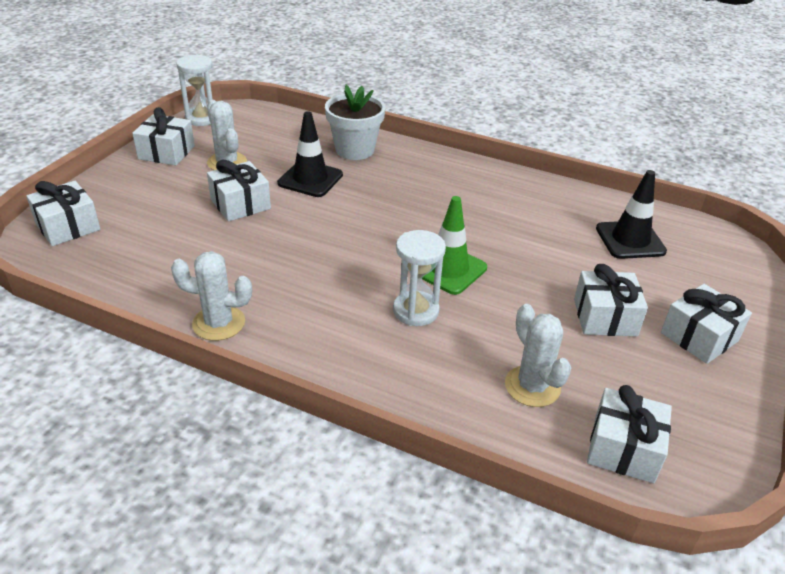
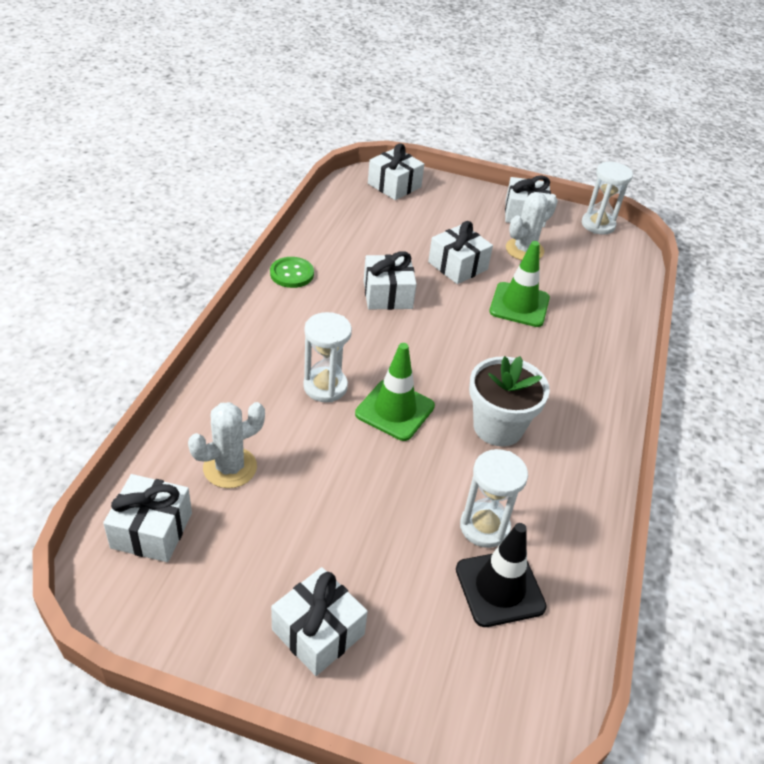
camera: 80 degrees right, 5 degrees up
white cactus [171,251,252,341] -> green button [270,257,314,288]
black traffic cone [277,111,343,197] -> green traffic cone [489,241,550,327]
white flower pot [325,85,385,160] -> white flower pot moved to [469,356,550,446]
white gift [574,264,648,336] -> white gift moved to [364,251,416,310]
none -> white hourglass [460,449,528,548]

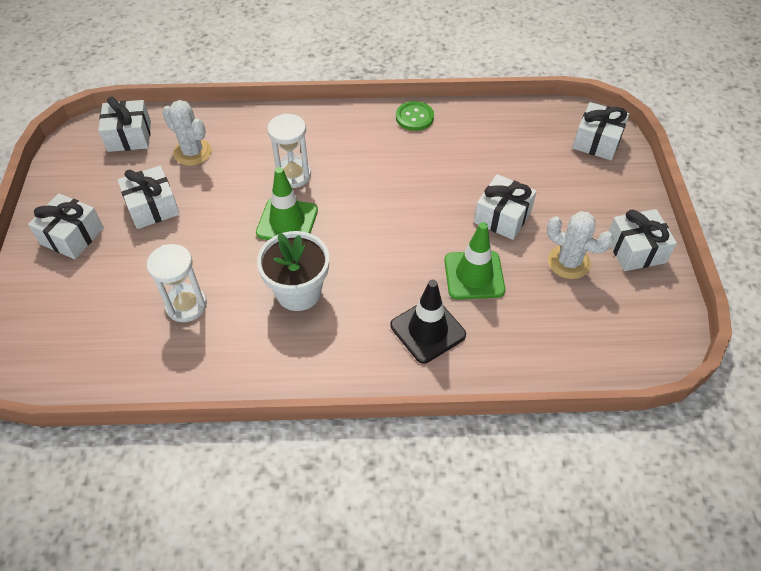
camera: 75 degrees right, 10 degrees up
white gift [364,251,416,310] -> white gift moved to [117,166,180,229]
black traffic cone [456,523,547,627] -> black traffic cone moved to [391,280,466,364]
white hourglass [582,162,633,235] -> none

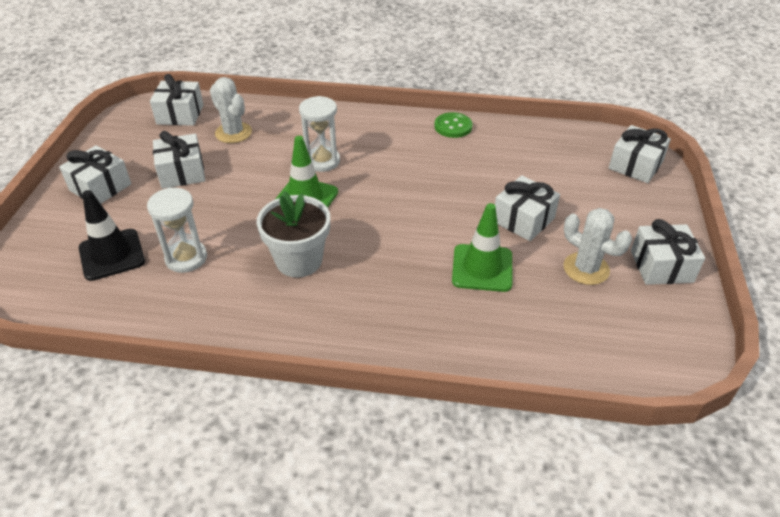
camera: 10 degrees right, 10 degrees down
black traffic cone [391,280,466,364] -> black traffic cone moved to [79,190,145,281]

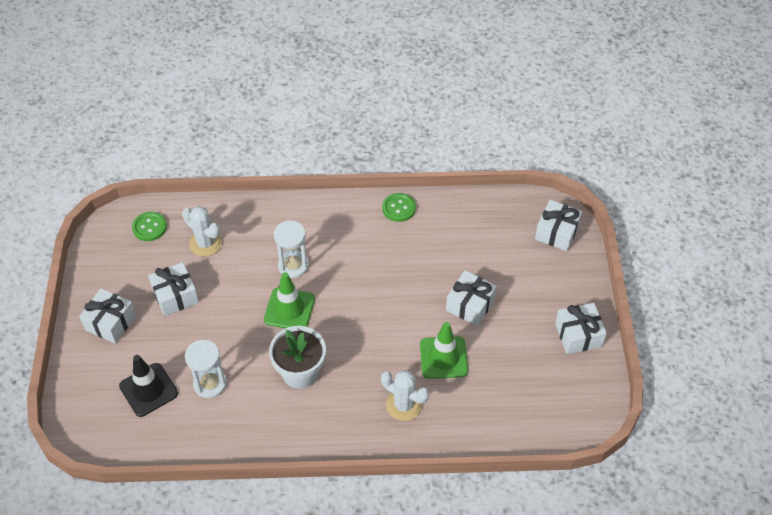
camera: 10 degrees left, 10 degrees up
white gift [150,74,204,126] -> green button [132,212,167,241]
white cactus [563,208,632,285] -> white cactus moved to [381,370,429,421]

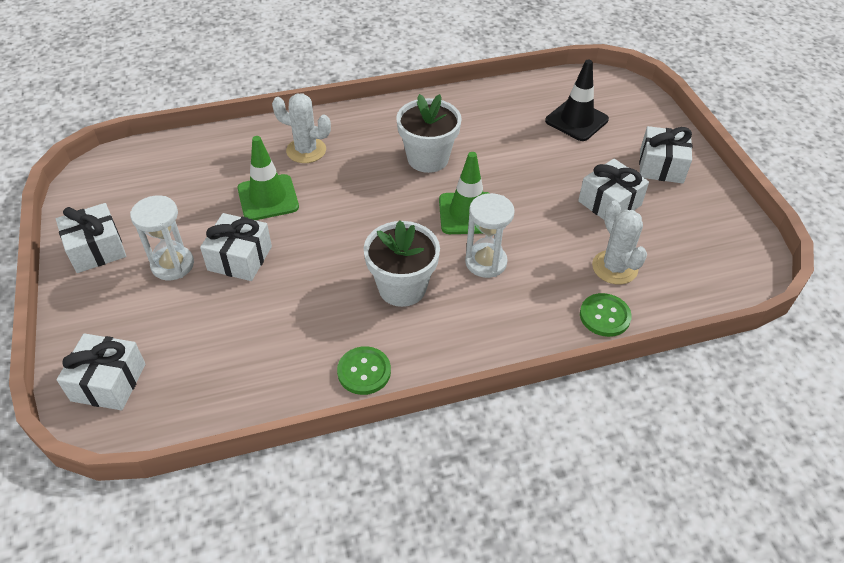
camera: 165 degrees right, 5 degrees down
green button [132,212,167,241] -> green button moved to [580,293,632,337]
white cactus [182,206,222,256] -> white cactus turned 45 degrees clockwise [592,201,647,285]
white hourglass [185,340,227,398] -> white hourglass moved to [130,196,194,280]
none -> white flower pot [364,221,440,307]

